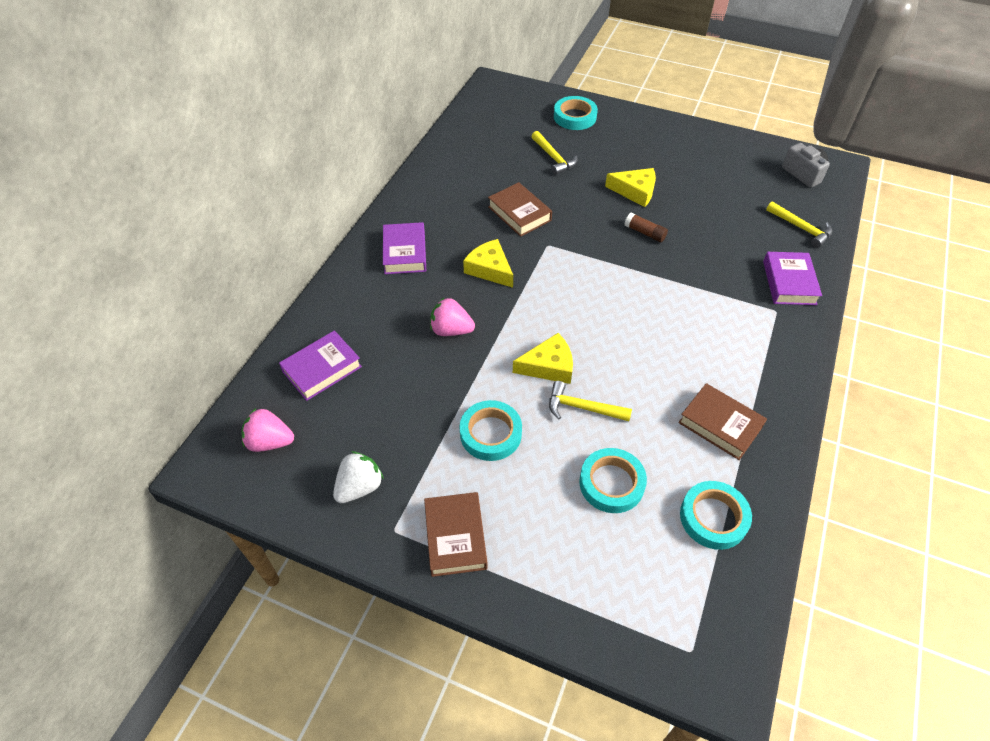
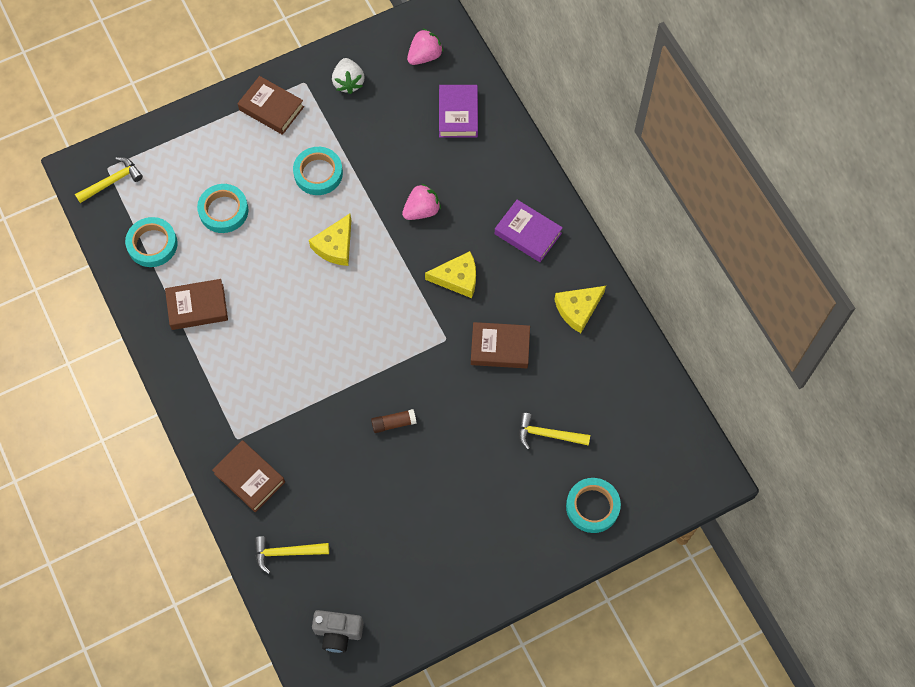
camera: 130 degrees right, 15 degrees up
yellow hammer [549,381,632,421] -> yellow hammer moved to [75,157,143,203]
yellow cheese [605,168,656,207] -> yellow cheese moved to [554,286,606,333]
purple book [763,252,822,305] -> brown book [212,440,285,512]

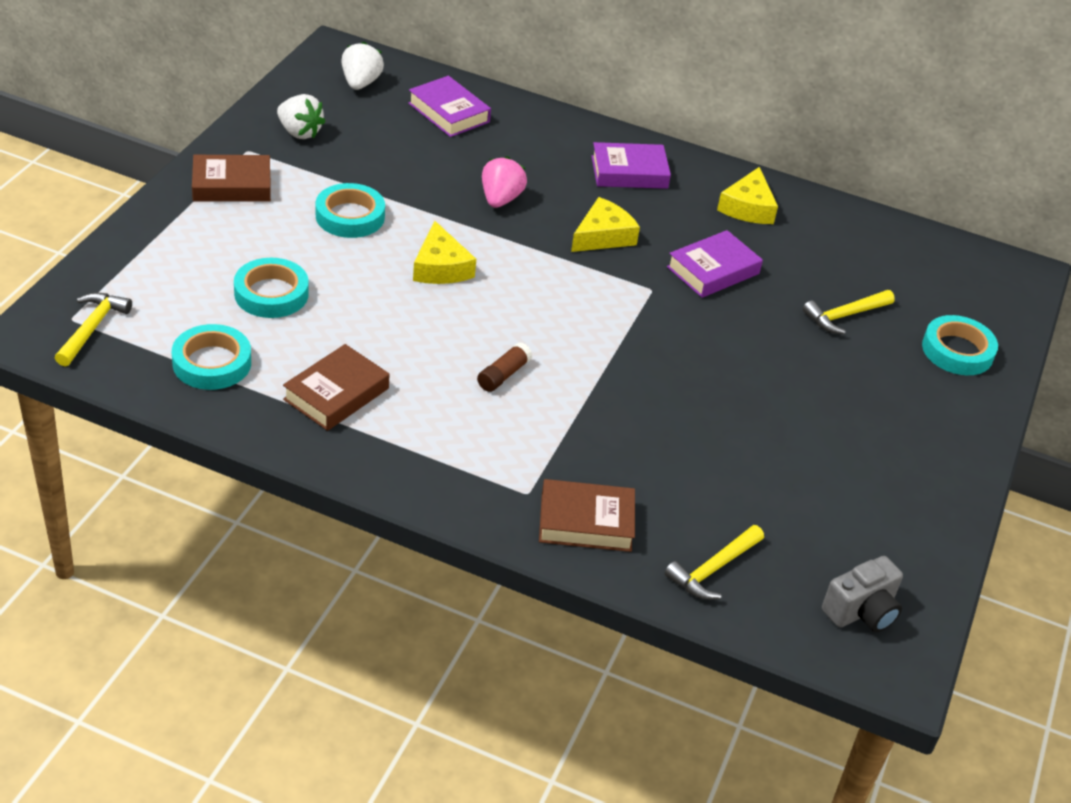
camera: 45 degrees left, 25 degrees down
brown glue stick [371,409,417,433] -> brown glue stick moved to [477,342,532,392]
pink strawberry [407,28,443,65] -> white strawberry [342,42,384,90]
brown book [471,322,530,368] -> purple book [667,230,763,298]

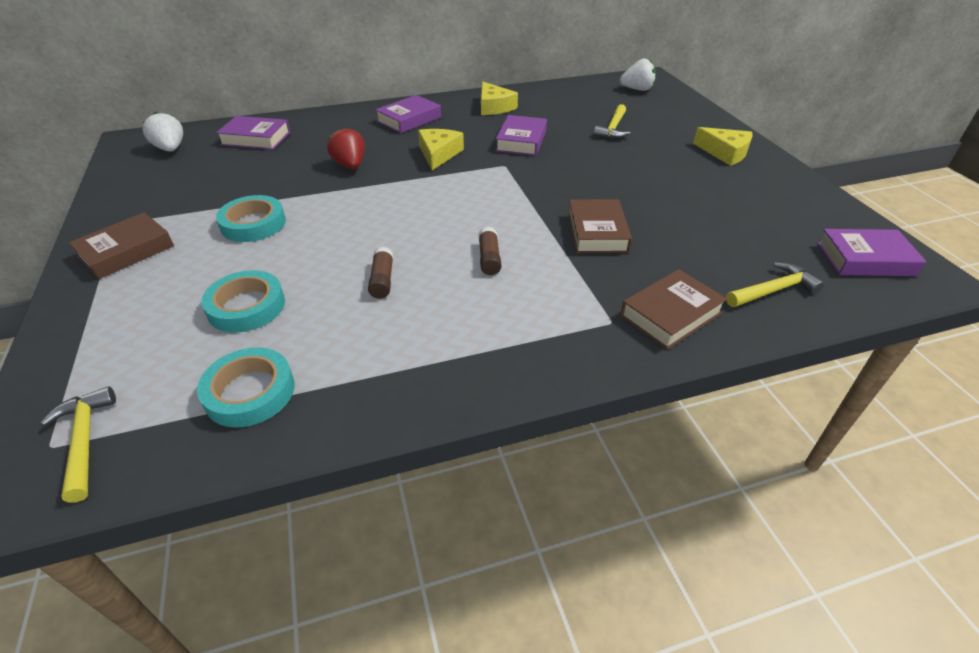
camera: 35 degrees left, 0 degrees up
white strawberry [277,94,326,139] -> white strawberry moved to [620,59,656,91]
brown book [283,344,389,431] -> brown book moved to [568,199,632,253]
yellow cheese [413,221,476,284] -> yellow cheese moved to [693,127,752,166]
pink strawberry [482,156,527,208] -> red strawberry [327,127,365,169]
yellow hammer [664,525,764,600] -> yellow hammer turned 120 degrees counterclockwise [726,262,824,307]
grey camera [822,556,903,633] -> purple book [817,229,926,276]
turquoise tape [922,315,998,375] -> none
none -> brown glue stick [368,247,394,299]

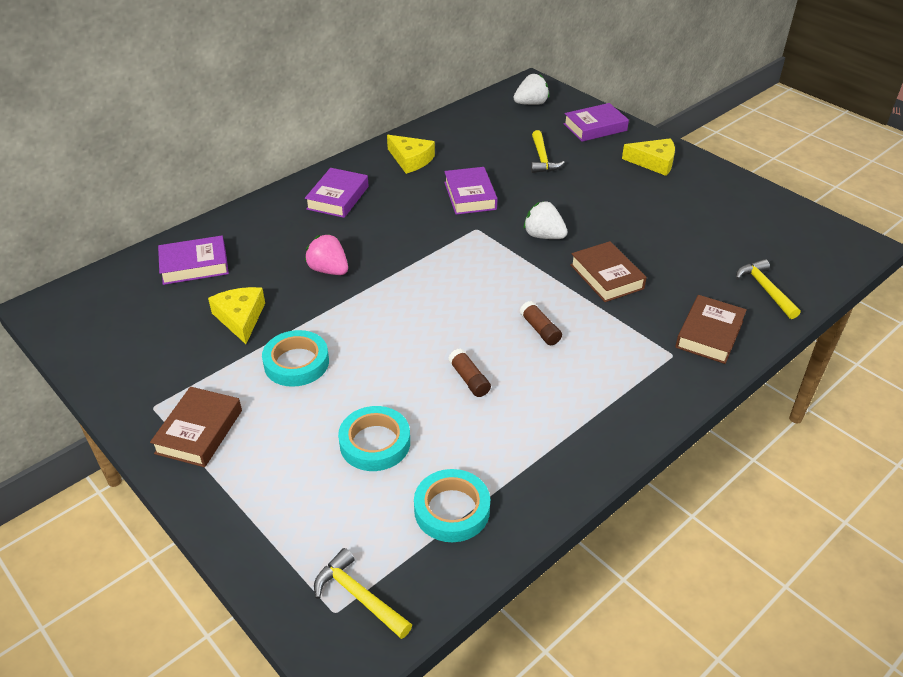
camera: 25 degrees left, 0 degrees up
white strawberry [142,112,183,152] -> white strawberry moved to [524,201,568,239]
red strawberry [327,127,365,169] -> pink strawberry [305,234,348,275]
yellow cheese [418,129,464,170] -> yellow cheese moved to [208,287,265,344]
yellow hammer [726,262,824,307] -> yellow hammer turned 60 degrees counterclockwise [736,259,800,319]
purple book [817,229,926,276] -> purple book moved to [564,103,629,142]

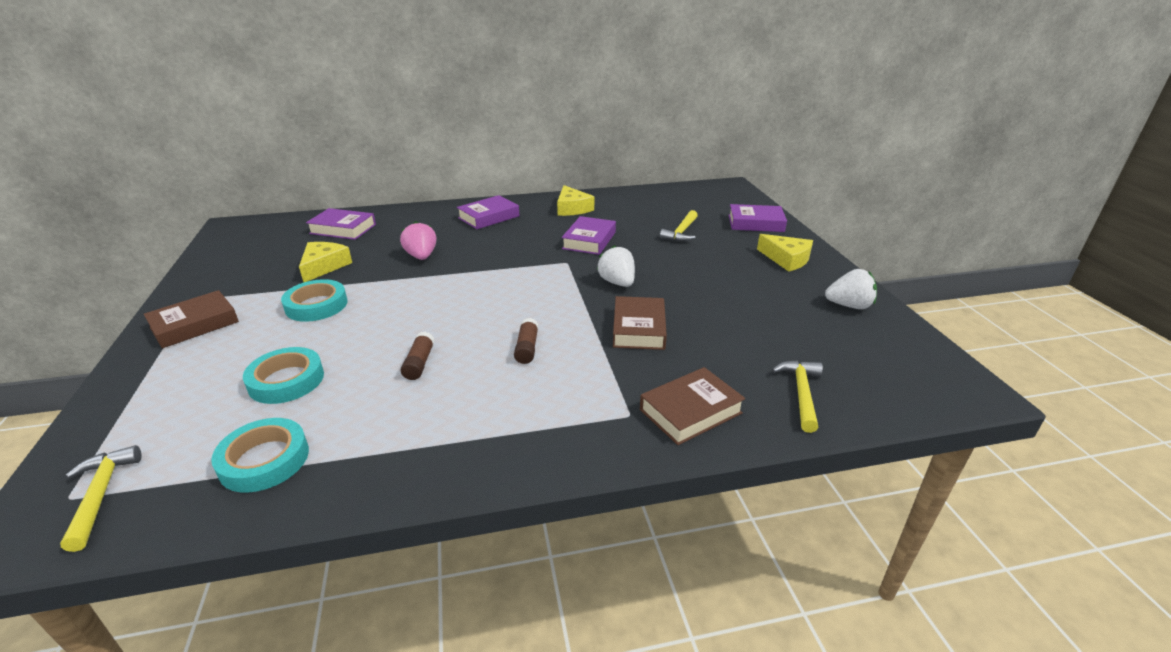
camera: 30 degrees right, 10 degrees down
white strawberry [513,74,549,105] -> white strawberry moved to [825,269,877,309]

